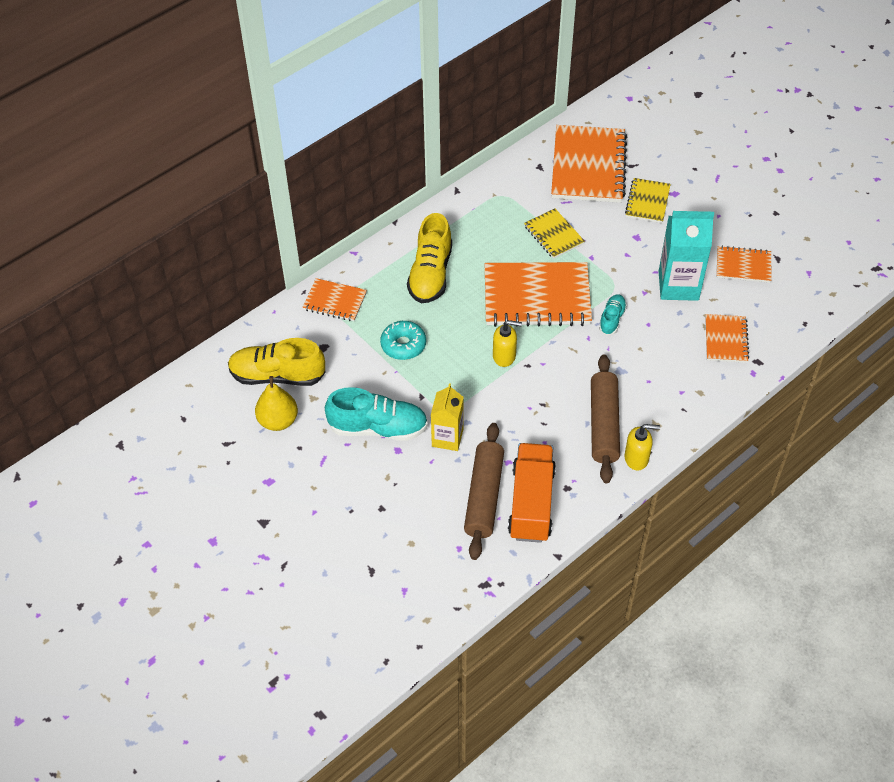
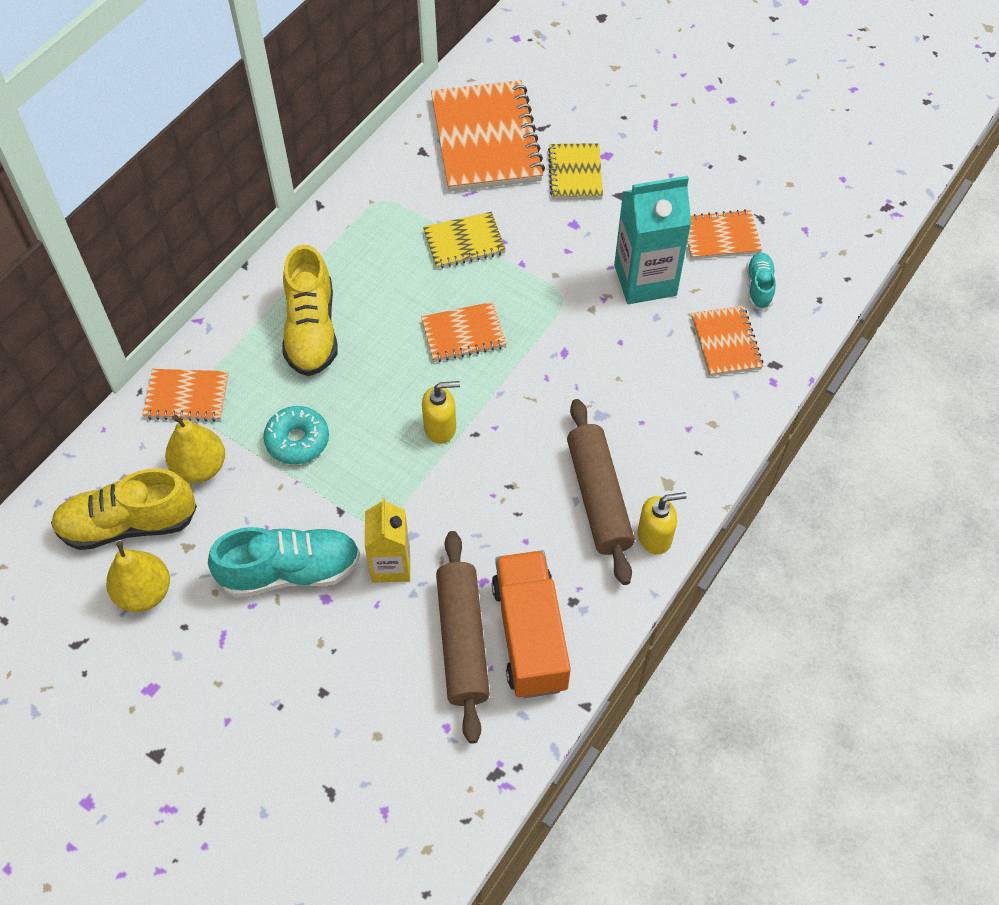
camera: 15 degrees left, 5 degrees up
orange notebook [485,262,592,327] -> orange notebook [421,302,507,362], size x0.52
yellow notebook [524,209,585,259] -> yellow notebook turned 60 degrees counterclockwise [423,212,506,268]
turquoise shoe [599,294,627,335] -> turquoise shoe moved to [746,252,776,310]
none -> yellow pear [165,415,225,483]

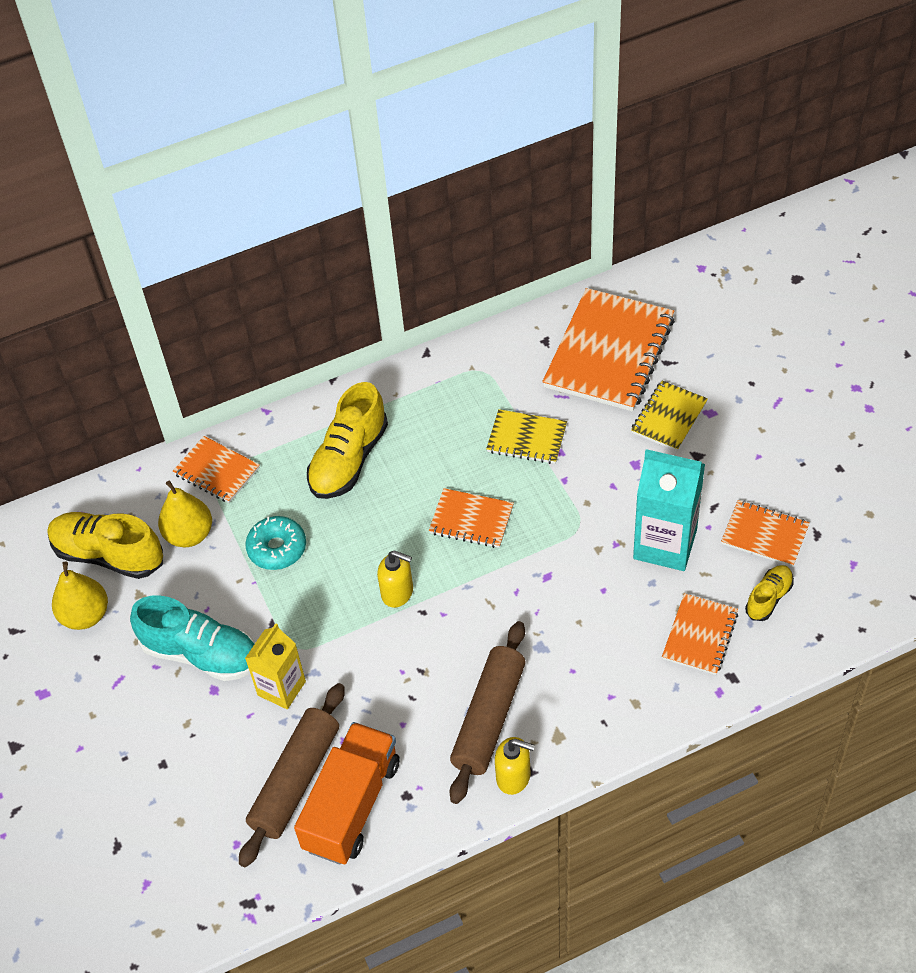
camera: 35 degrees right, 5 degrees down
turquoise shoe [746,252,776,310] -> yellow shoe [745,565,794,621]

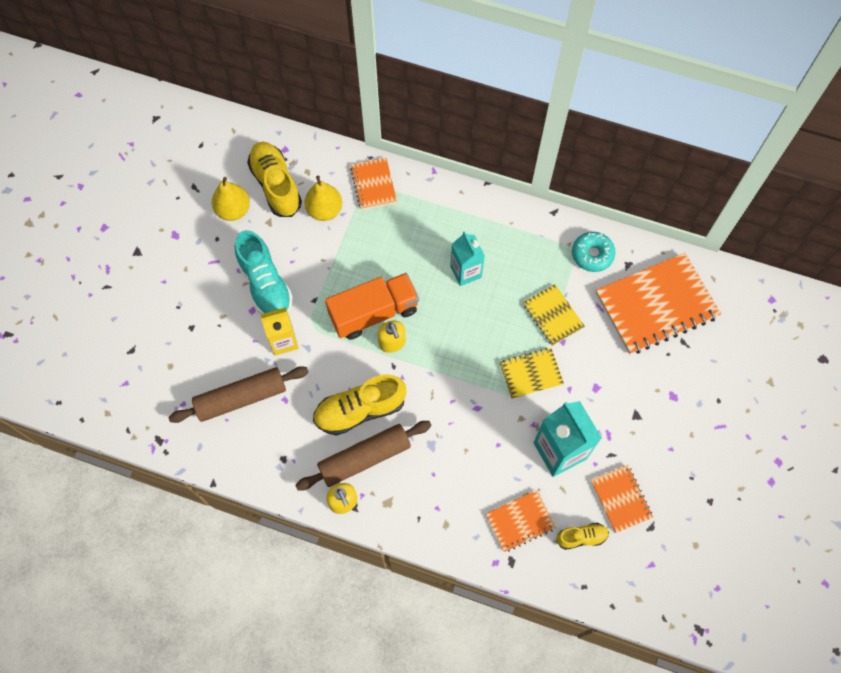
camera: 40 degrees right, 15 degrees up
turquoise donut [245,516,306,570] -> turquoise donut moved to [572,232,615,272]
orange truck [294,722,399,865] -> orange truck moved to [325,273,419,340]
yellow shoe [307,382,388,499] -> yellow shoe moved to [313,374,407,436]
orange notebook [429,488,514,548] -> none
yellow notebook [631,381,708,451] -> yellow notebook moved to [500,348,564,399]
none -> turquoise carton [450,231,485,286]

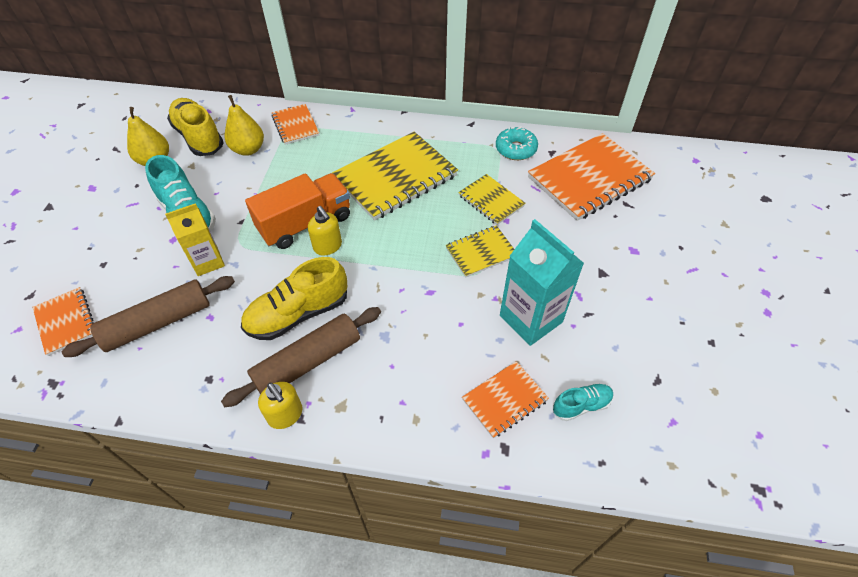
camera: 10 degrees left, 15 degrees down
turquoise carton [450,231,485,286] -> yellow notebook [332,132,458,221]
yellow shoe [556,523,609,550] -> turquoise shoe [553,383,614,421]
orange notebook [591,465,653,533] -> orange notebook moved to [33,287,94,356]

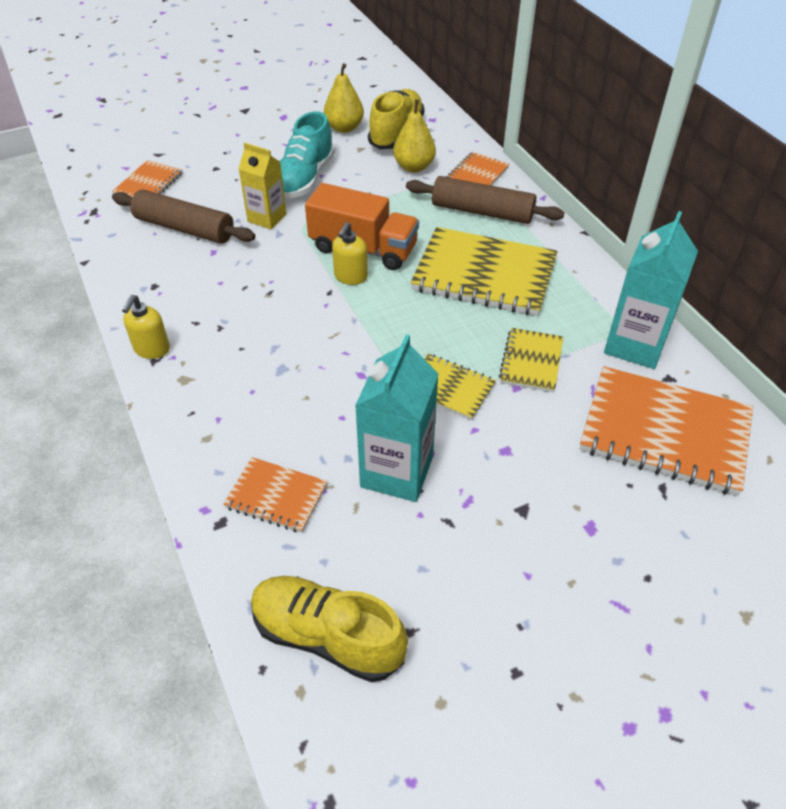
camera: 55 degrees right, 5 degrees down
brown rolling pin [221,307,381,407] -> brown rolling pin moved to [406,176,565,224]
yellow shoe [241,257,347,340] -> yellow shoe moved to [251,576,408,682]
turquoise donut [496,127,538,160] -> turquoise carton [604,211,698,369]
turquoise shoe [553,383,614,421] -> none

